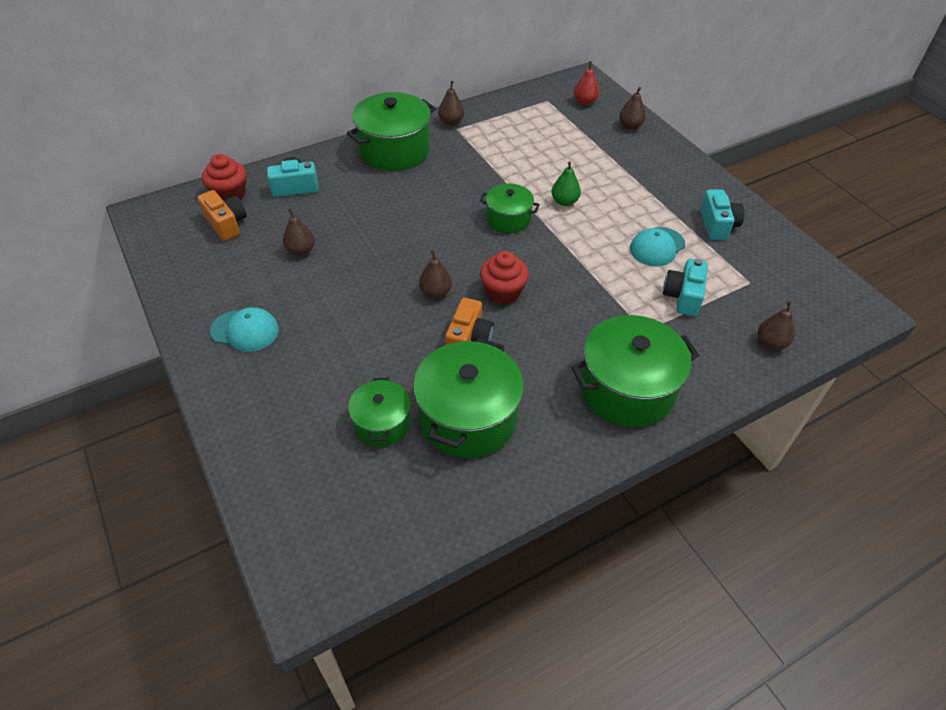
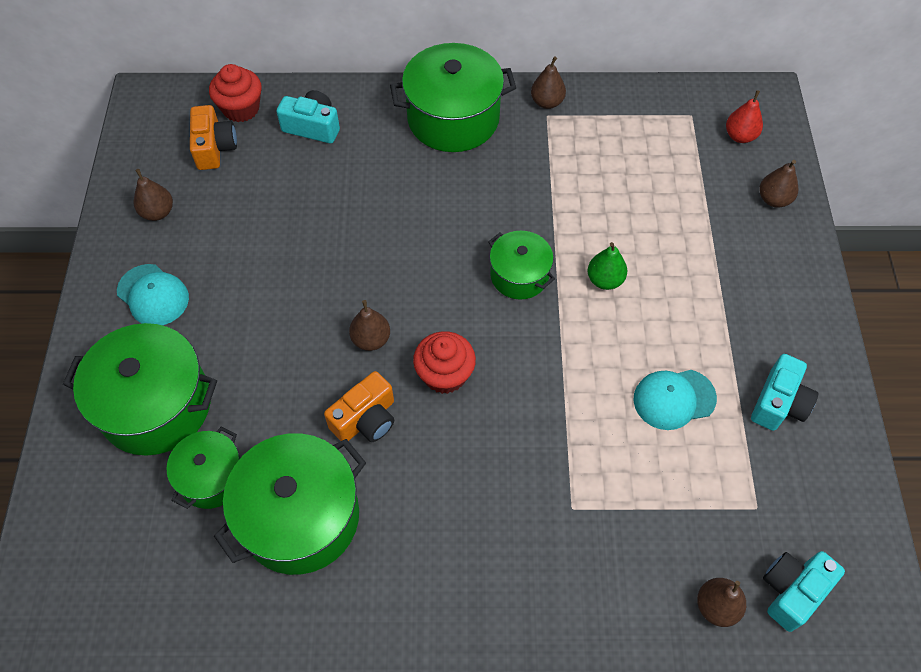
camera: 30 degrees right, 10 degrees up
brown pear [283,208,315,256] -> brown pear moved to [134,169,173,221]
green pot [571,315,699,427] -> green pot moved to [63,323,217,455]
turquoise camera [663,259,708,316] -> turquoise camera moved to [763,551,845,632]

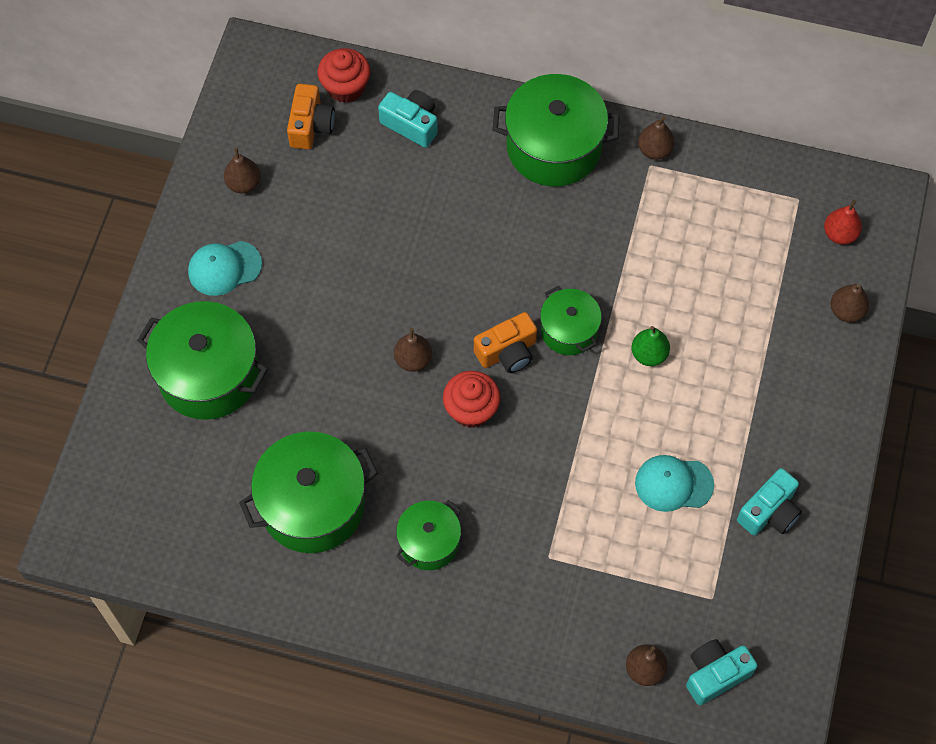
camera: 15 degrees right, 5 degrees up
turquoise cap [117,264,189,325] -> turquoise cap turned 105 degrees clockwise [188,241,262,296]
green pot [166,426,240,509] -> green pot moved to [396,500,461,570]
orange camera [324,371,394,442] -> orange camera moved to [474,312,537,373]

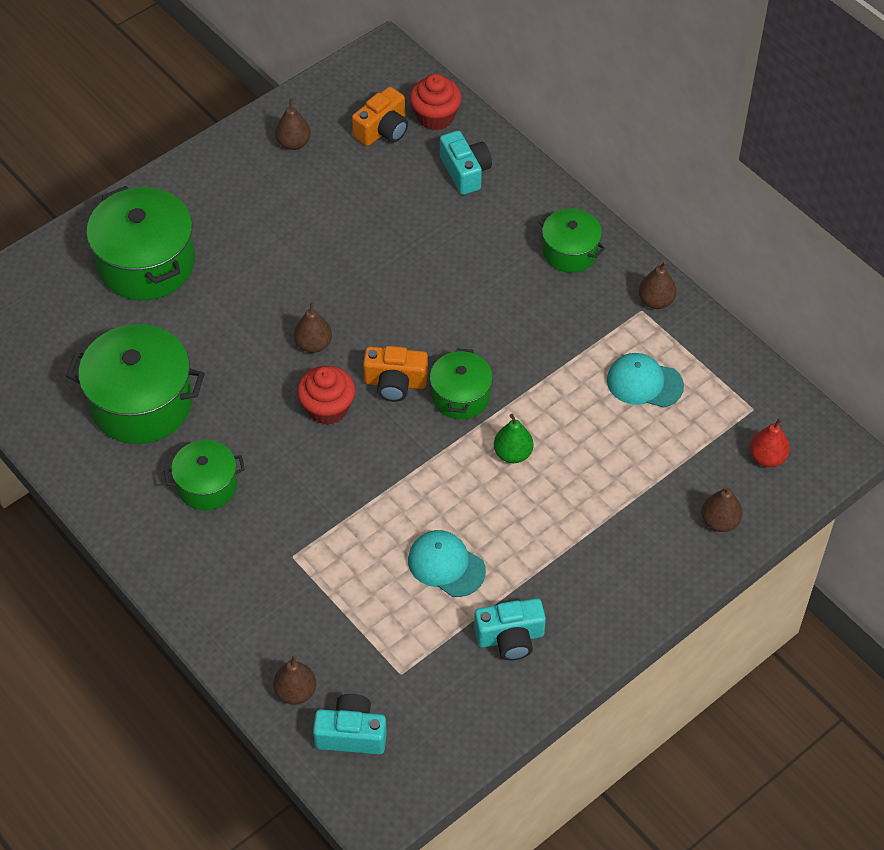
camera: 35 degrees right, 10 degrees down
turquoise cap [188,241,262,296] -> turquoise cap moved to [607,353,684,408]
green pot [493,74,620,187] -> green pot [539,208,606,273], size x0.57

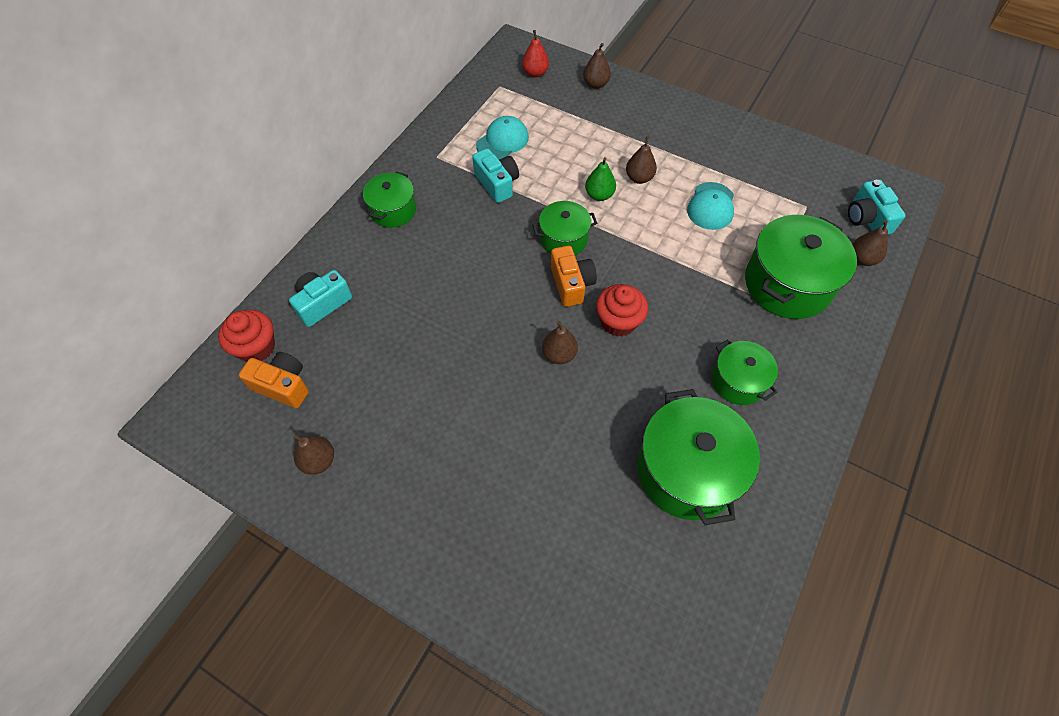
camera: 110 degrees left, 5 degrees up
green pot [86,186,195,300] -> green pot moved to [745,215,857,319]
turquoise camera [474,598,546,661] -> turquoise camera moved to [472,148,519,203]
turquoise cap [607,353,684,408] -> turquoise cap turned 135 degrees counterclockwise [476,116,529,160]
brown pear [639,261,677,309] -> brown pear moved to [626,136,657,184]

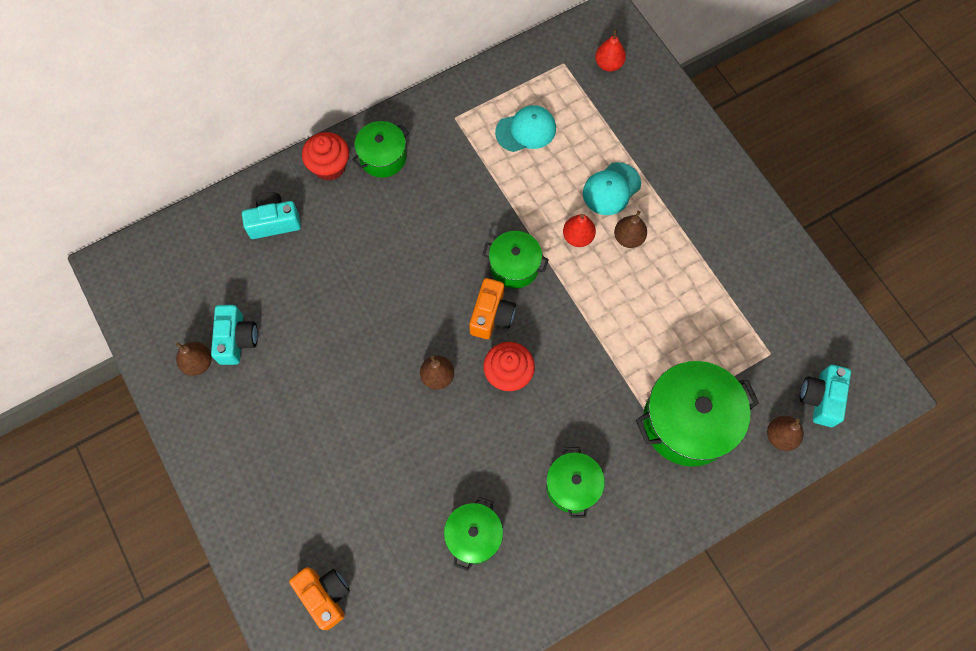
camera: 30 degrees right, 10 degrees up
red cupcake [218,310,275,362] -> red cupcake moved to [302,132,349,181]
orange camera [239,352,309,408] -> orange camera moved to [289,567,350,630]
turquoise camera [472,148,519,203] -> turquoise camera moved to [211,305,258,365]
brown pear [583,43,611,89] -> none
green pear [585,157,616,201] -> red pear [563,214,596,247]
green pot [637,389,760,525] -> green pot [444,497,503,571], size x0.57
turquoise cap [687,182,734,230] -> turquoise cap moved to [583,162,641,215]

